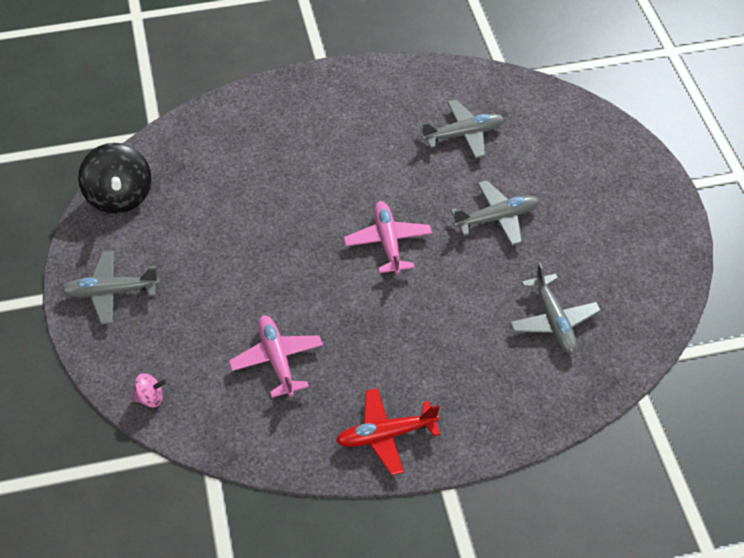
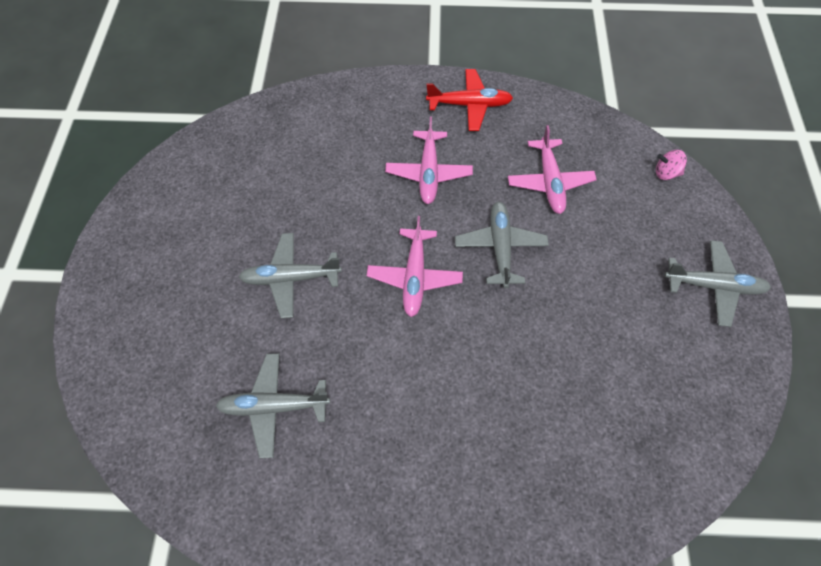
camera: 165 degrees left, 10 degrees up
black spinning top [78,143,152,214] -> none
grey plane [510,263,601,353] -> grey plane moved to [455,202,549,288]
none -> pink plane [385,116,473,204]

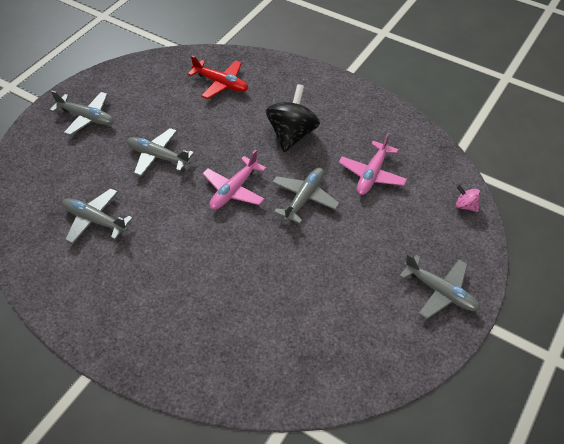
camera: 30 degrees right, 10 degrees down
pink plane [385,116,473,204] -> black spinning top [266,84,320,152]
red plane [426,69,513,131] -> red plane moved to [188,55,248,99]
none -> grey plane [50,91,114,136]

